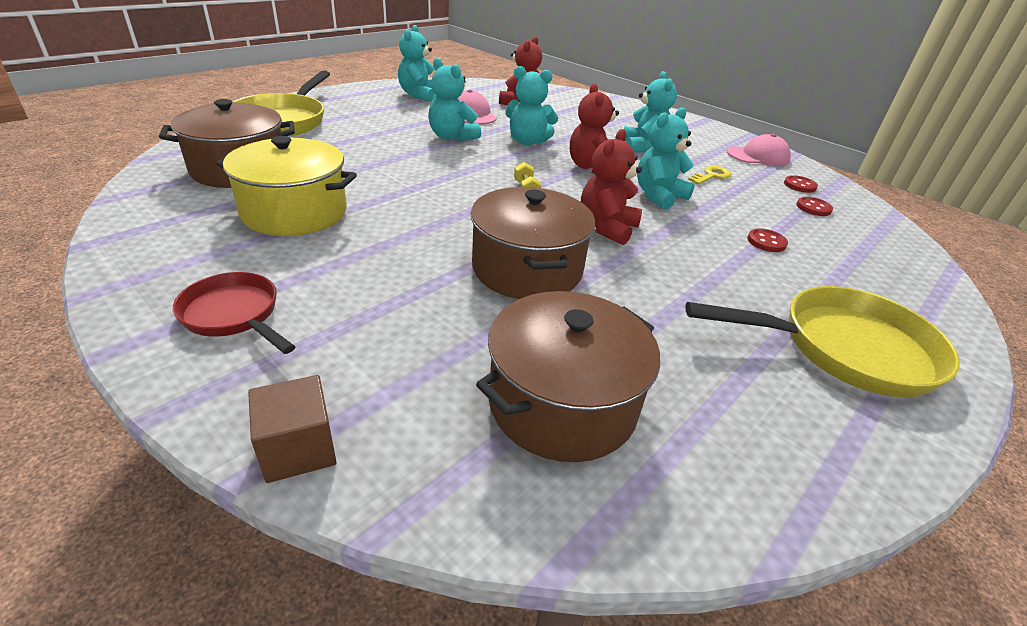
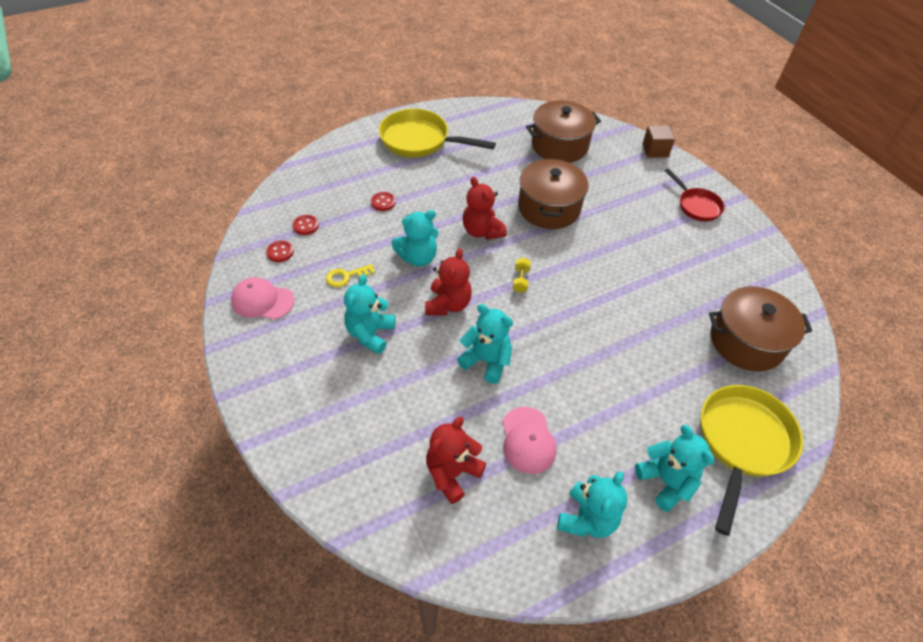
camera: 160 degrees left, 15 degrees up
yellow pot [216,136,357,236] -> none
turquoise teddy bear [428,58,481,141] -> turquoise teddy bear moved to [635,425,714,512]
red teddy bear [581,129,642,245] -> red teddy bear turned 105 degrees clockwise [463,177,507,240]

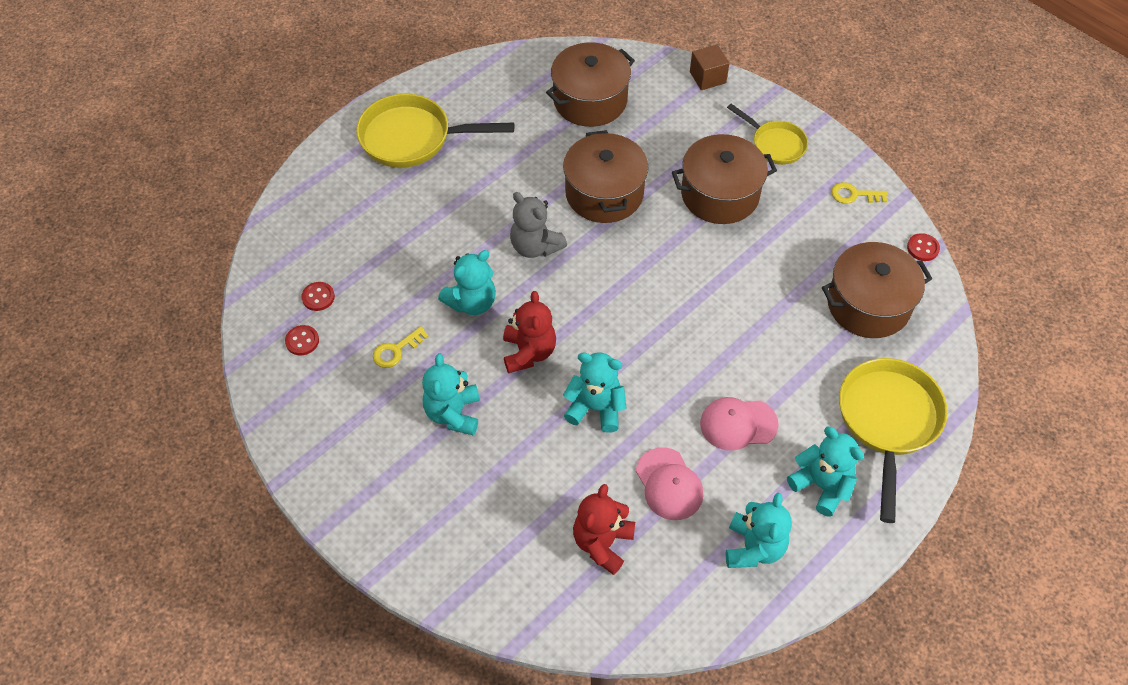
camera: 15 degrees left, 5 degrees up
pink cap [231,277,294,320] -> pink cap moved to [700,397,779,451]
red button [371,192,396,211] -> red button moved to [907,233,940,261]
red teddy bear [463,177,507,240] -> grey teddy bear [510,192,567,258]
yellow dumbbell [513,258,531,293] -> none
red pan [665,168,725,222] -> yellow pan [727,104,808,165]
none -> brown pot [672,134,777,224]
none -> yellow key [831,182,888,204]

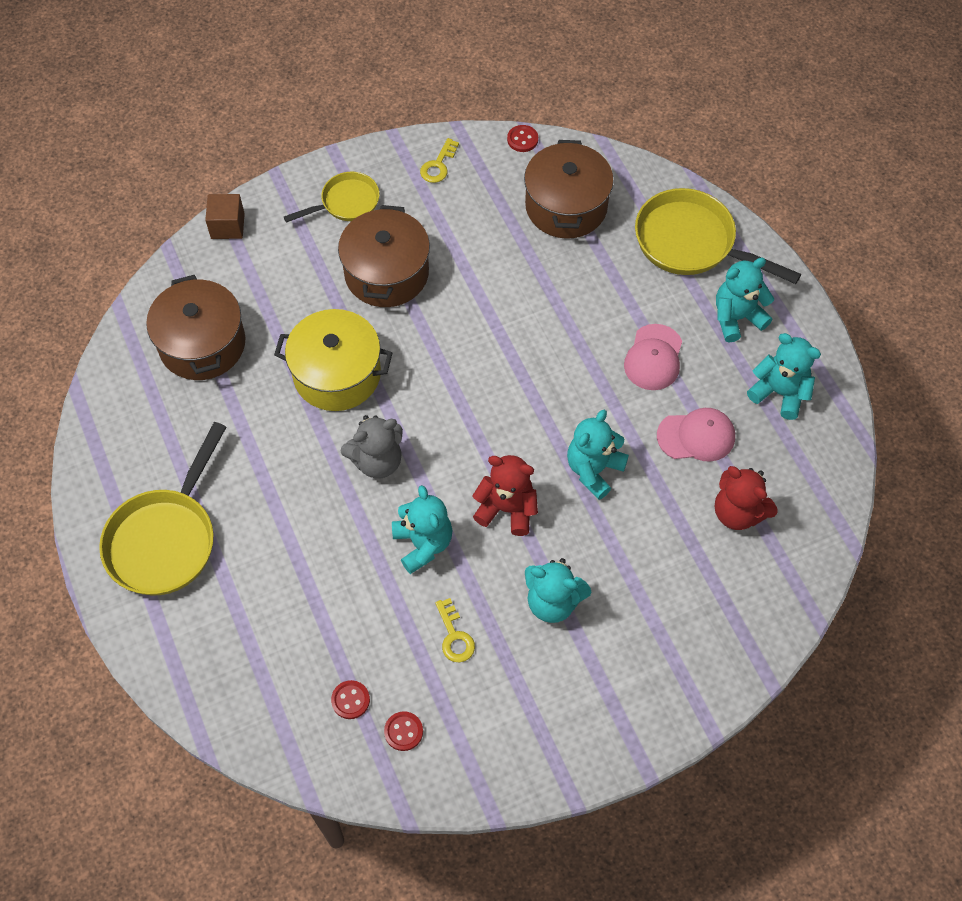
camera: 70 degrees left, 5 degrees up
brown pot [563,130,649,223] -> yellow pot [274,309,392,411]

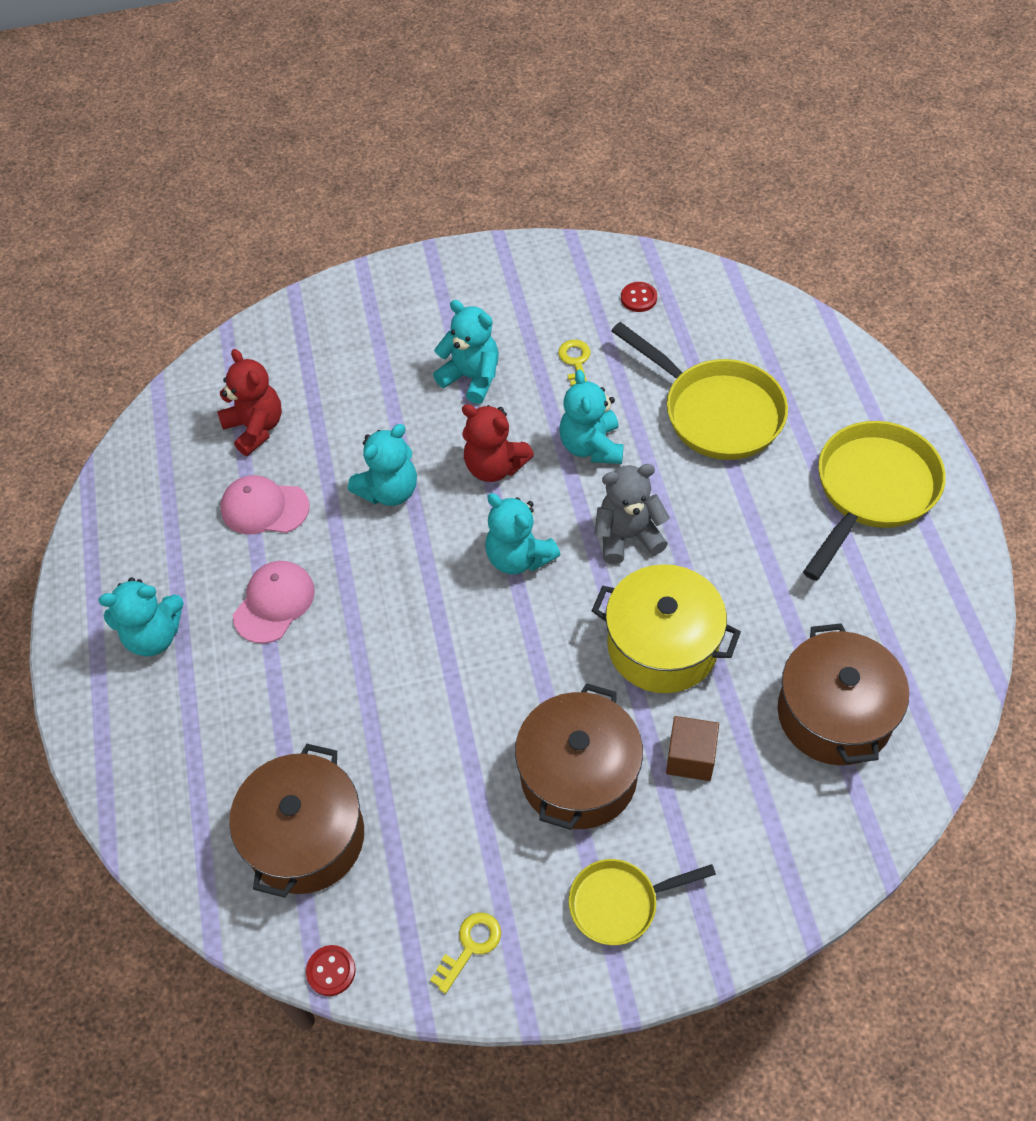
camera: 165 degrees left, 5 degrees down
brown cube [205,194,245,239] -> brown cube moved to [666,716,719,781]
red button [331,680,370,719] -> none
yellow pan [635,188,801,284] -> yellow pan moved to [611,322,788,460]
turquoise teddy bear [747,333,821,420] -> turquoise teddy bear moved to [485,493,560,574]

